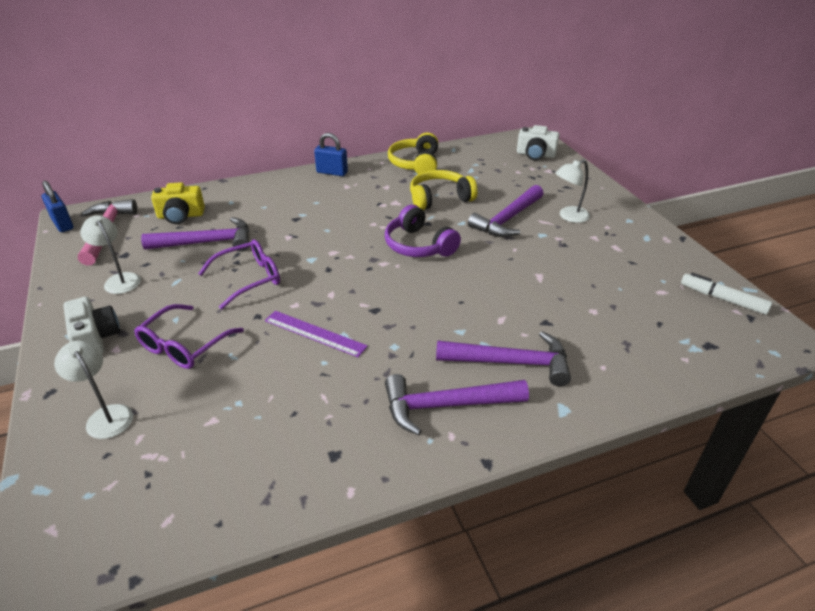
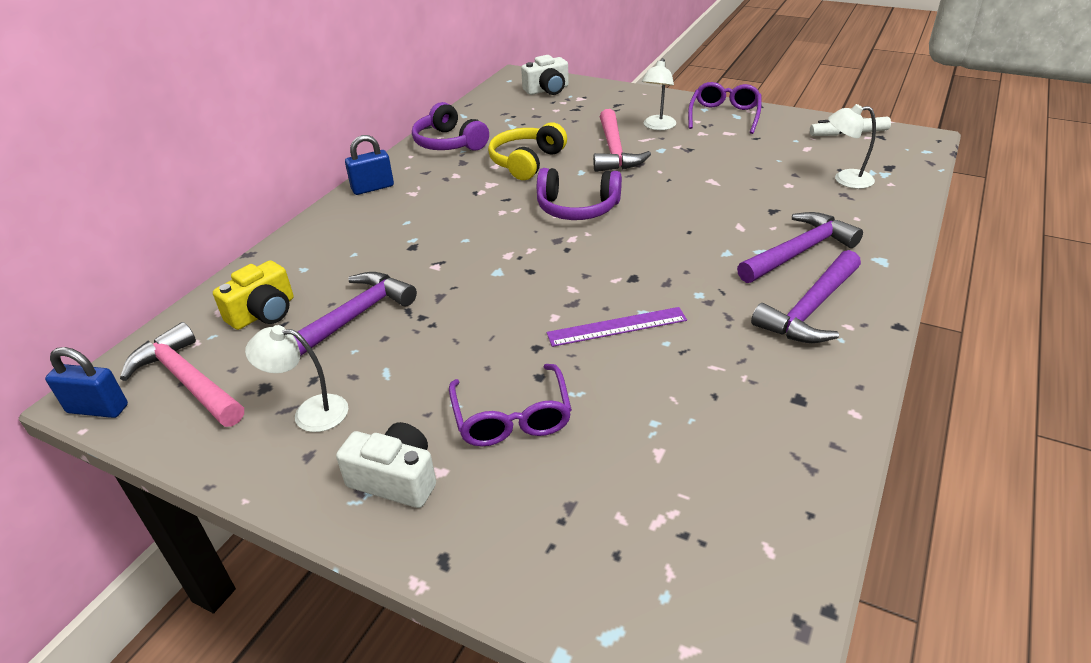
camera: 40 degrees left, 0 degrees up
white lamp [54,341,133,439] -> white lamp moved to [828,104,876,189]
purple glasses [198,239,280,310] -> purple glasses moved to [688,82,762,134]
yellow headphones [388,132,438,174] -> purple headphones [412,102,489,151]
purple hammer [468,185,543,237] -> pink hammer [593,109,651,172]

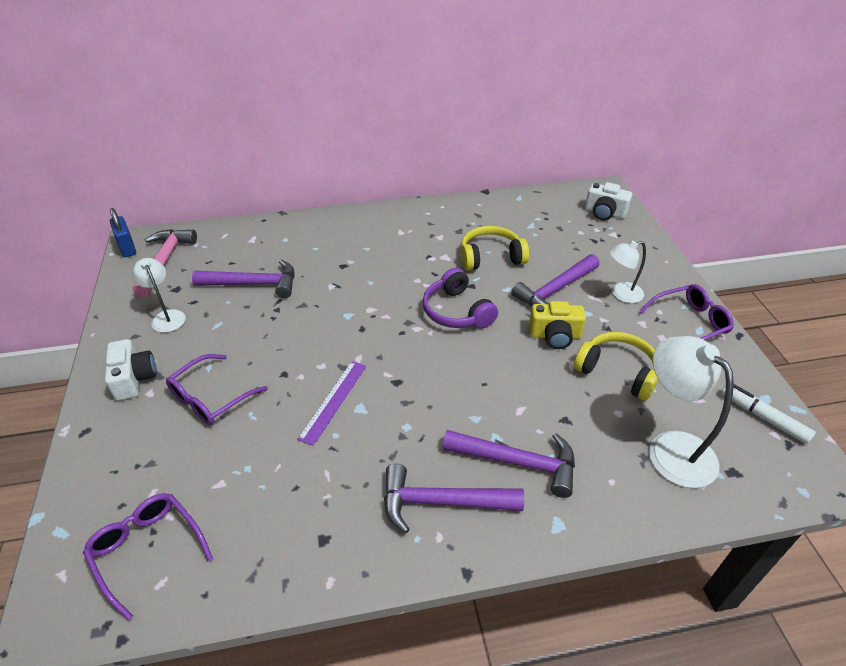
camera: 50 degrees right, 5 degrees up
yellow camera [213,260,293,330] -> yellow camera moved to [529,301,586,349]
blue padlock [345,135,394,195] -> none
purple headphones [412,102,489,151] -> none
purple ruler [547,307,687,347] -> purple ruler turned 75 degrees clockwise [297,361,366,446]
pink hammer [593,109,651,172] -> purple hammer [511,254,600,307]
white lamp [828,104,876,189] -> white lamp [649,336,734,488], size x1.66
none -> purple glasses [83,493,213,621]
none -> yellow headphones [574,332,658,401]

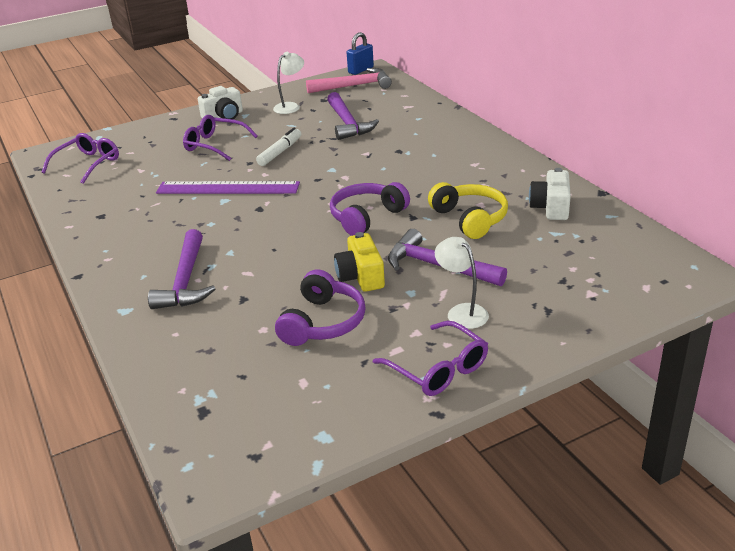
camera: 75 degrees right, 10 degrees down
purple ruler [297,361,366,446] -> purple ruler [156,181,300,194], size x1.53
purple hammer [384,464,524,533] -> none
yellow headphones [574,332,658,401] -> purple headphones [275,269,365,346]
white camera [585,182,632,221] -> white camera moved to [529,168,571,220]
white lamp [649,336,734,488] -> none
white marker [721,384,816,444] -> white marker moved to [256,128,301,166]

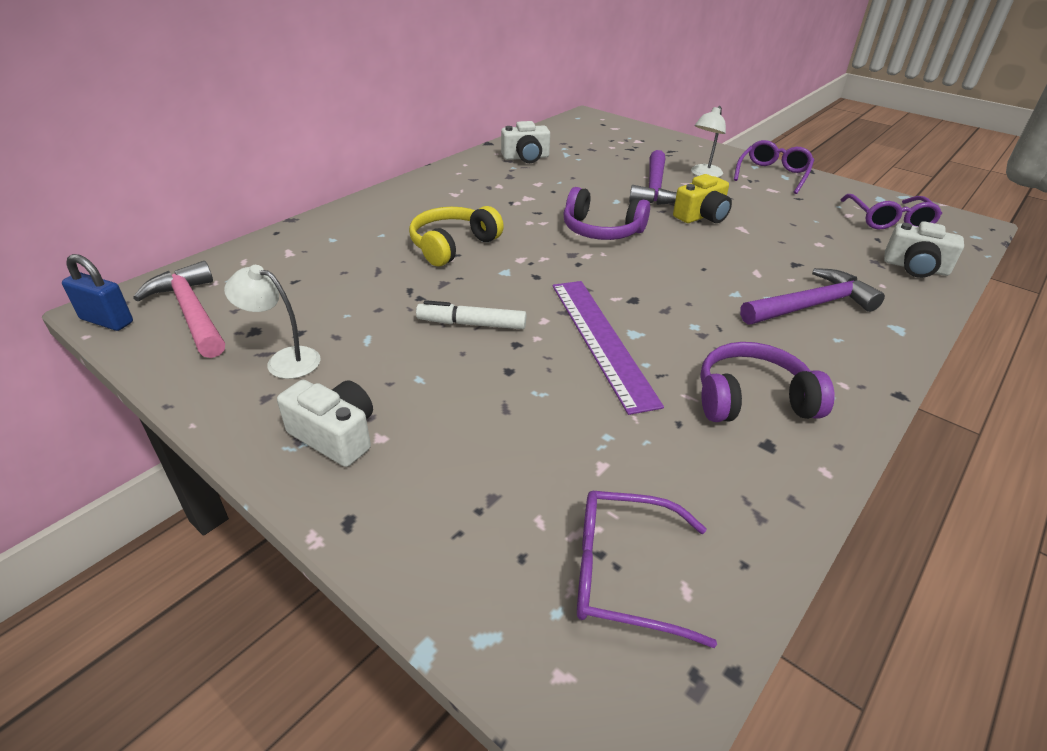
camera: 115 degrees left, 5 degrees up
purple glasses [183,115,258,161] -> purple glasses moved to [841,194,942,230]
purple headphones [275,269,365,346] -> purple headphones moved to [700,342,835,422]
purple hammer [327,92,379,140] -> none
yellow headphones [428,182,508,239] -> yellow headphones moved to [409,206,504,266]
none -> white camera [884,221,964,278]

